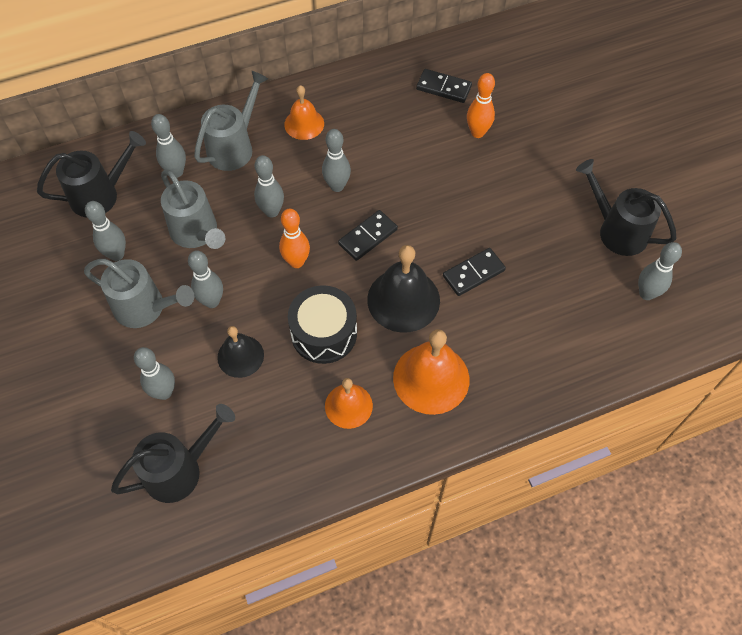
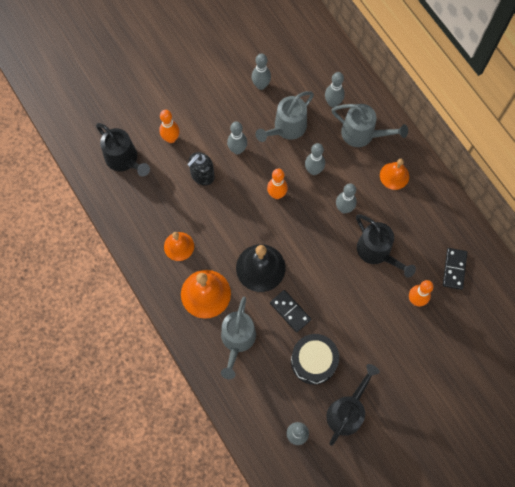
camera: 80 degrees right, 10 degrees up
black watering can [37,131,146,217] -> black watering can moved to [356,215,416,278]
grey watering can [84,259,194,328] -> grey watering can moved to [221,297,256,379]
grey bowling pin [134,347,175,400] -> orange bowling pin [159,110,180,143]
black bell [217,326,264,378] -> black soap dispenser [187,152,215,186]
black drum [288,285,357,364] -> black drum moved to [291,334,339,385]
black domino [338,210,398,261] -> none

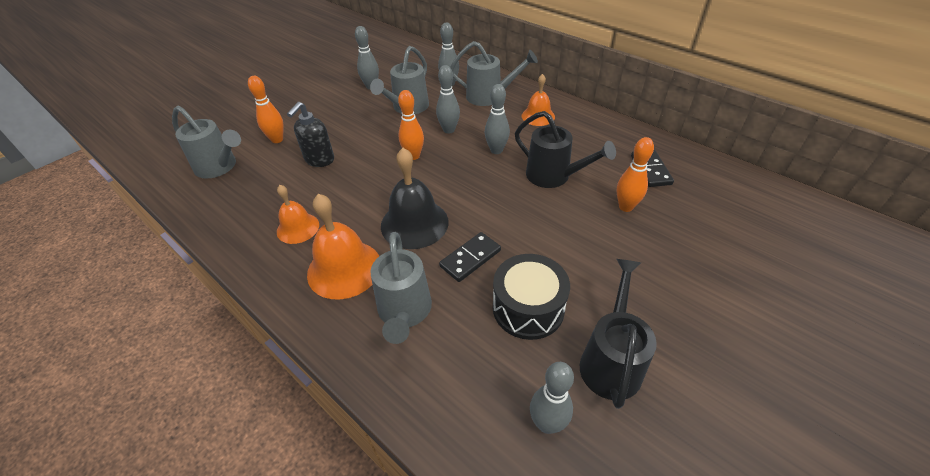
camera: 15 degrees left, 25 degrees down
black watering can [96,123,150,176] -> grey watering can [172,106,241,178]
grey bowling pin [227,121,247,154] -> none
black domino [270,290,311,332] -> black domino turned 75 degrees counterclockwise [439,232,501,282]

